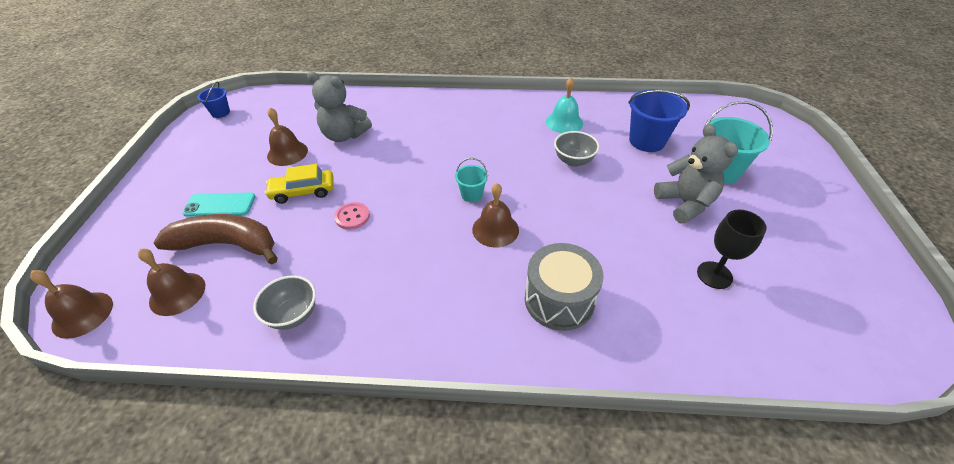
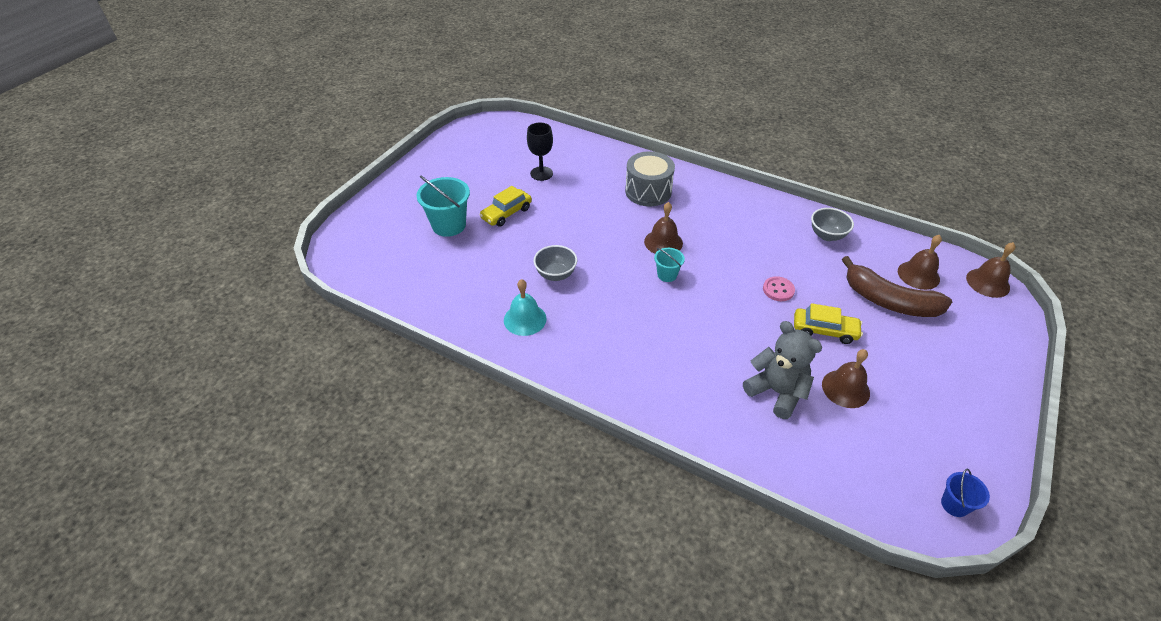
camera: 155 degrees left, 0 degrees up
turquoise phone [182,193,256,217] -> none
blue bucket [628,90,690,152] -> none
grey teddy bear [654,124,738,224] -> yellow car [479,186,532,227]

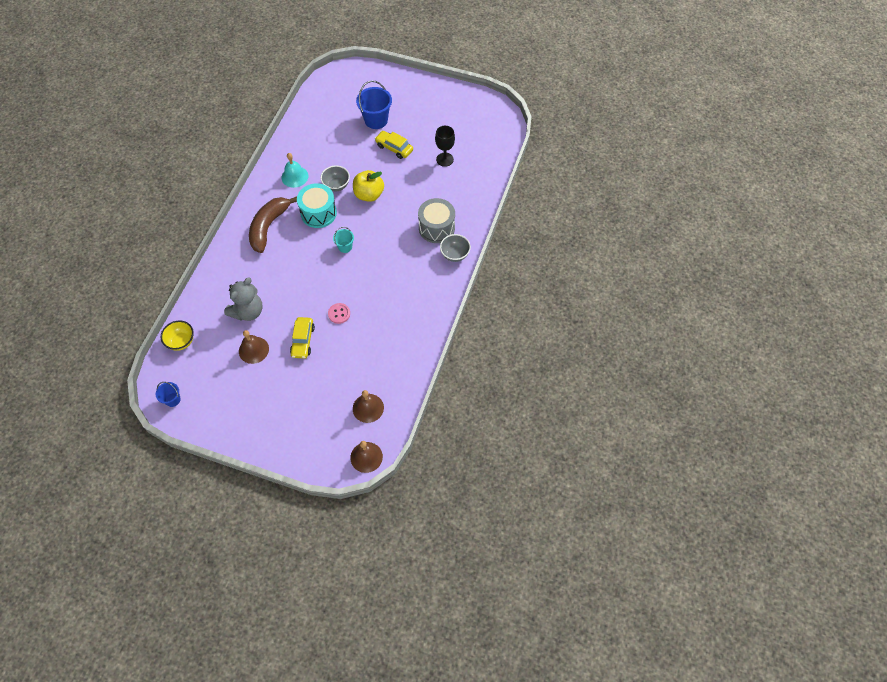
camera: 80 degrees right, 15 degrees up
turquoise bucket [416,175,470,237] -> blue bucket [356,80,392,129]
brown bell [644,202,683,254] -> none
grey bowl [811,208,854,241] -> grey bowl moved to [440,234,471,262]
brown banana [842,256,952,317] -> brown banana moved to [249,196,297,253]
none -> yellow bowl [161,320,194,351]
none -> turquoise drum [297,183,337,228]
none -> yellow apple [353,170,384,202]

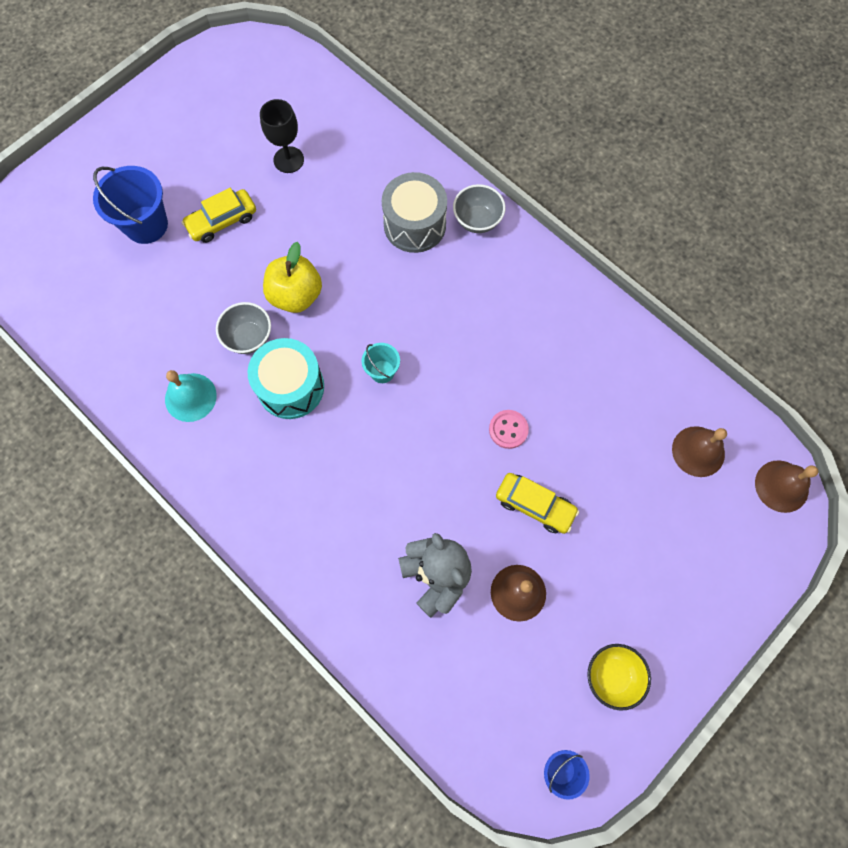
camera: 65 degrees left, 10 degrees up
yellow bowl [161,320,194,351] -> yellow bowl moved to [587,644,651,711]
brown banana [249,196,297,253] -> none

